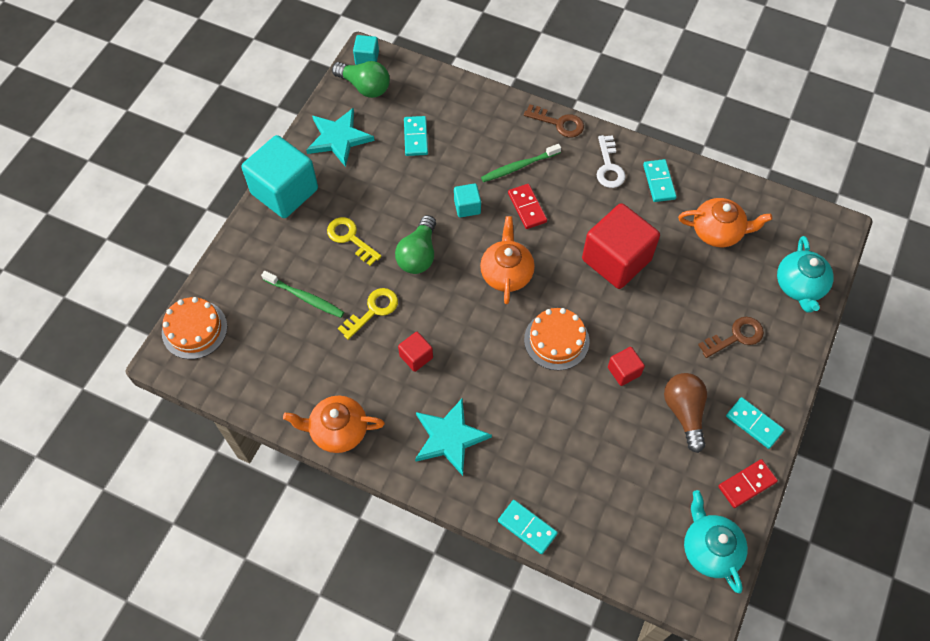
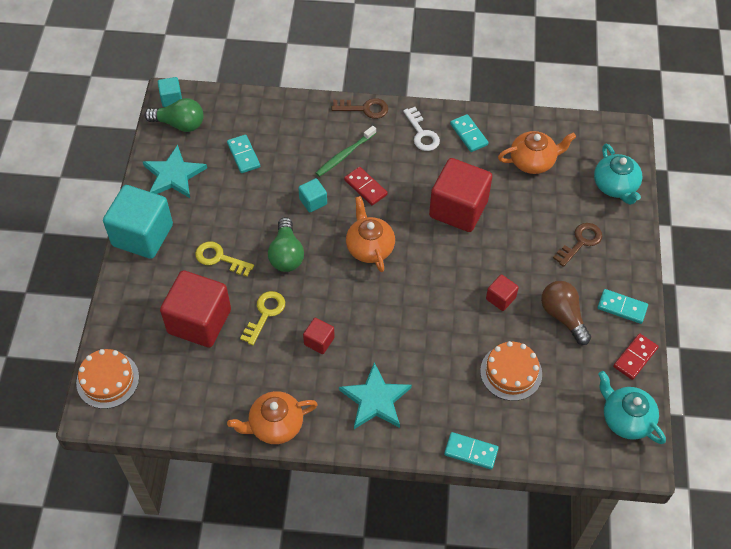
camera: 20 degrees left, 5 degrees down
green toothbrush [261,271,344,318] -> red cube [160,271,231,348]
orange cake [524,308,590,370] -> orange cake moved to [480,341,542,401]

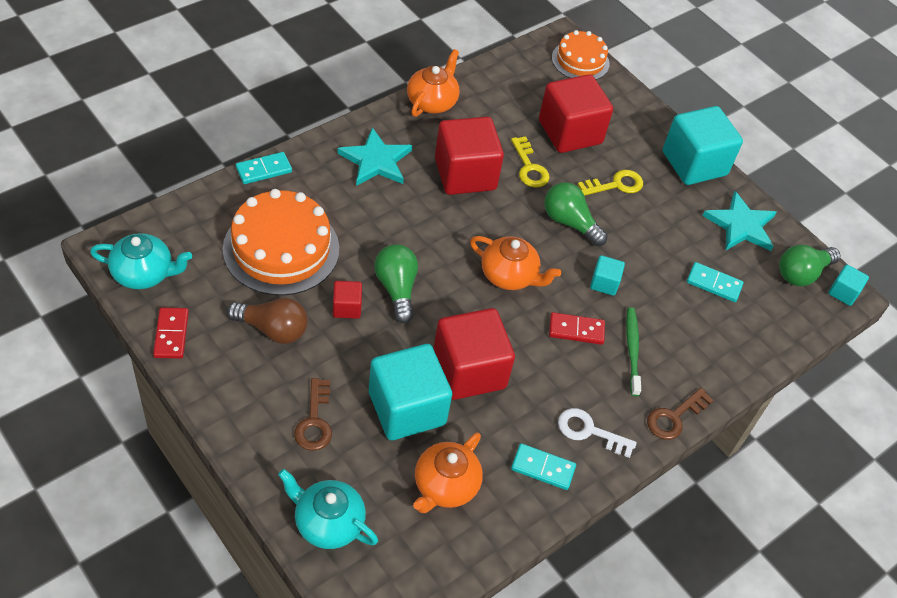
camera: 130 degrees right, 5 degrees down
red cube [303,318,335,354] -> red cube [435,117,504,195], size x2.18
orange cake [480,341,542,401] -> orange cake [223,189,339,296], size x1.66
turquoise domino [597,289,648,324] -> none
none -> turquoise cube [369,344,452,440]
none -> green light bulb [374,244,418,323]

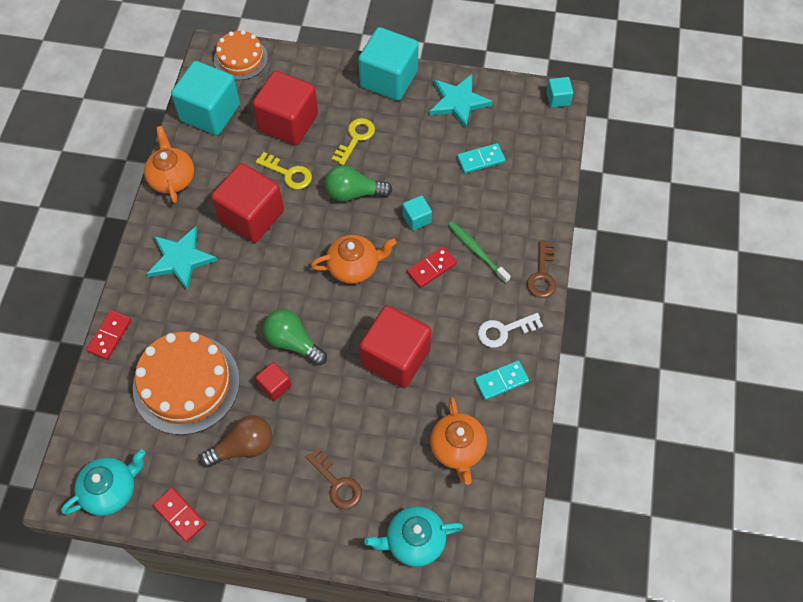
camera: 35 degrees left, 10 degrees up
turquoise domino [236,152,292,184] -> red domino [86,310,132,360]
turquoise cube [369,344,452,440] -> turquoise cube moved to [171,61,240,135]
green light bulb [779,245,840,286] -> none

